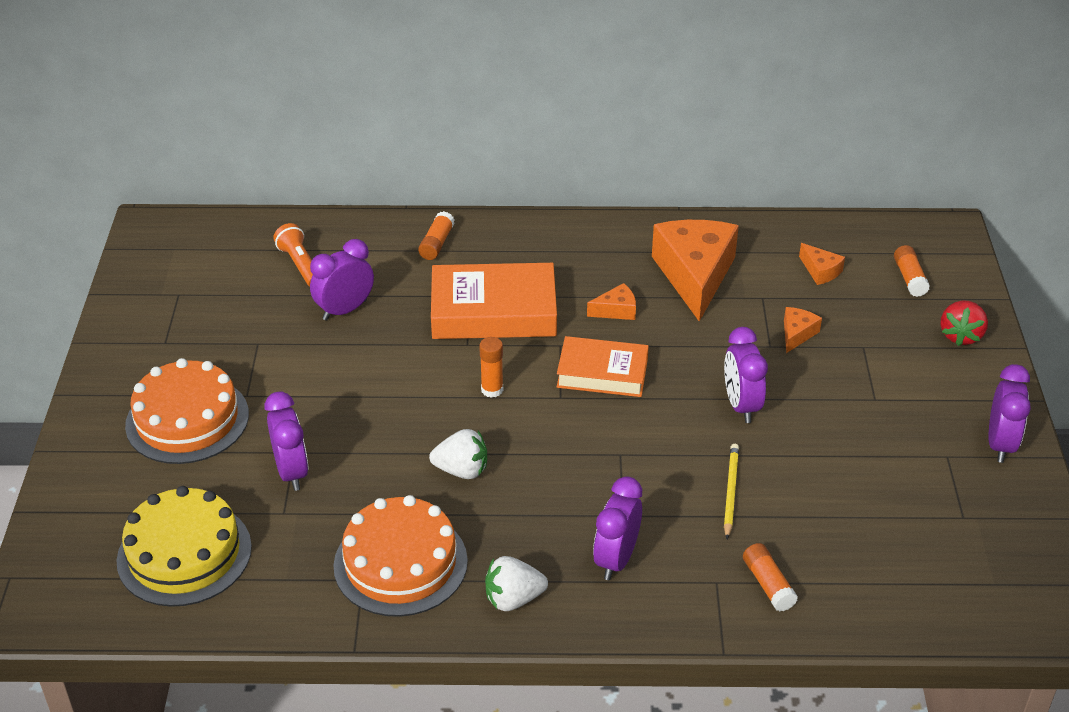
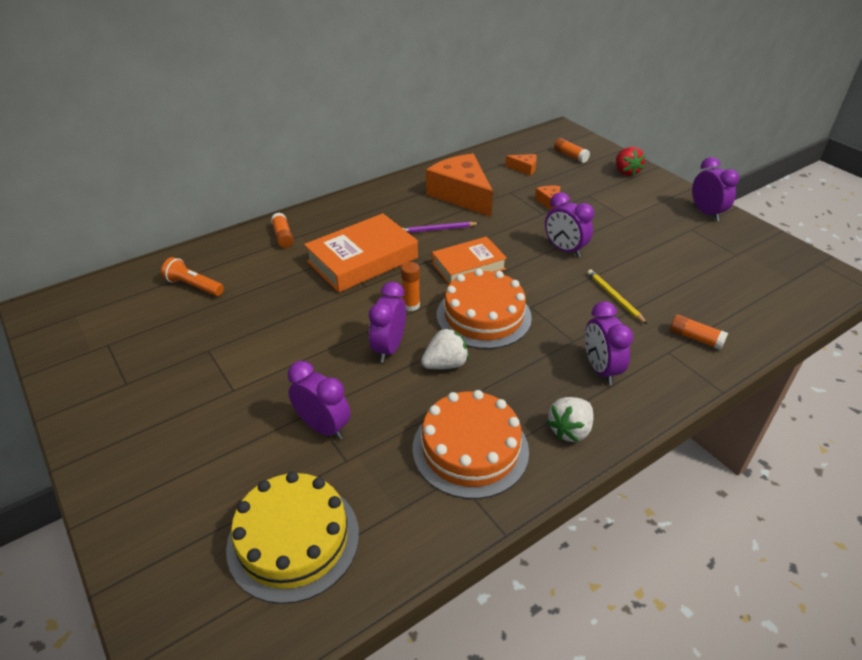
camera: 35 degrees left, 0 degrees up
orange cake [125,358,249,464] -> orange cake moved to [437,269,532,349]
purple clock [310,239,374,321] -> purple clock moved to [369,282,406,363]
orange cheese [587,283,636,320] -> purple pencil [403,222,480,233]

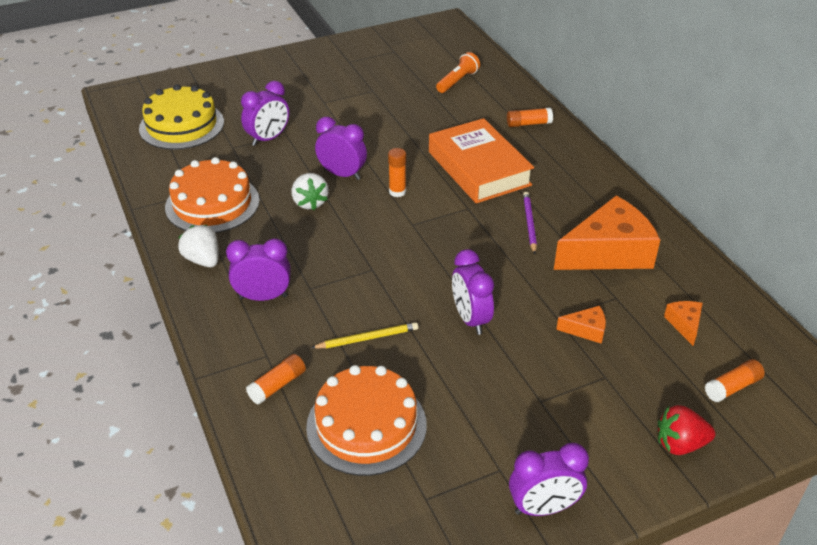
camera: 100 degrees right, 0 degrees up
orange book [432,237,507,284] -> none
orange cake [437,269,532,349] -> orange cake moved to [306,365,427,476]
orange cheese [505,154,537,176] -> orange cheese turned 150 degrees clockwise [664,301,703,346]
purple clock [545,192,594,257] -> purple clock turned 75 degrees counterclockwise [452,249,494,335]

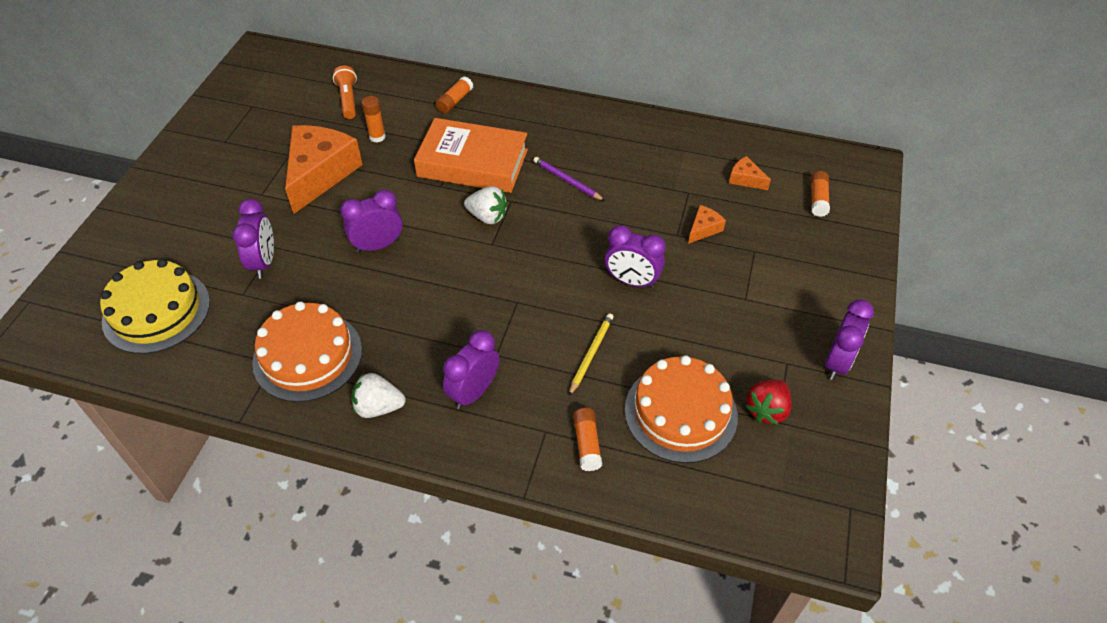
camera: 50 degrees left, 10 degrees up
white strawberry [292,173,329,210] -> white strawberry moved to [464,186,508,224]
orange glue stick [388,148,406,197] -> orange glue stick moved to [362,96,386,142]
orange cheese [554,196,660,270] -> orange cheese moved to [285,125,363,214]
red strawberry [658,405,715,455] -> red strawberry moved to [745,380,792,425]

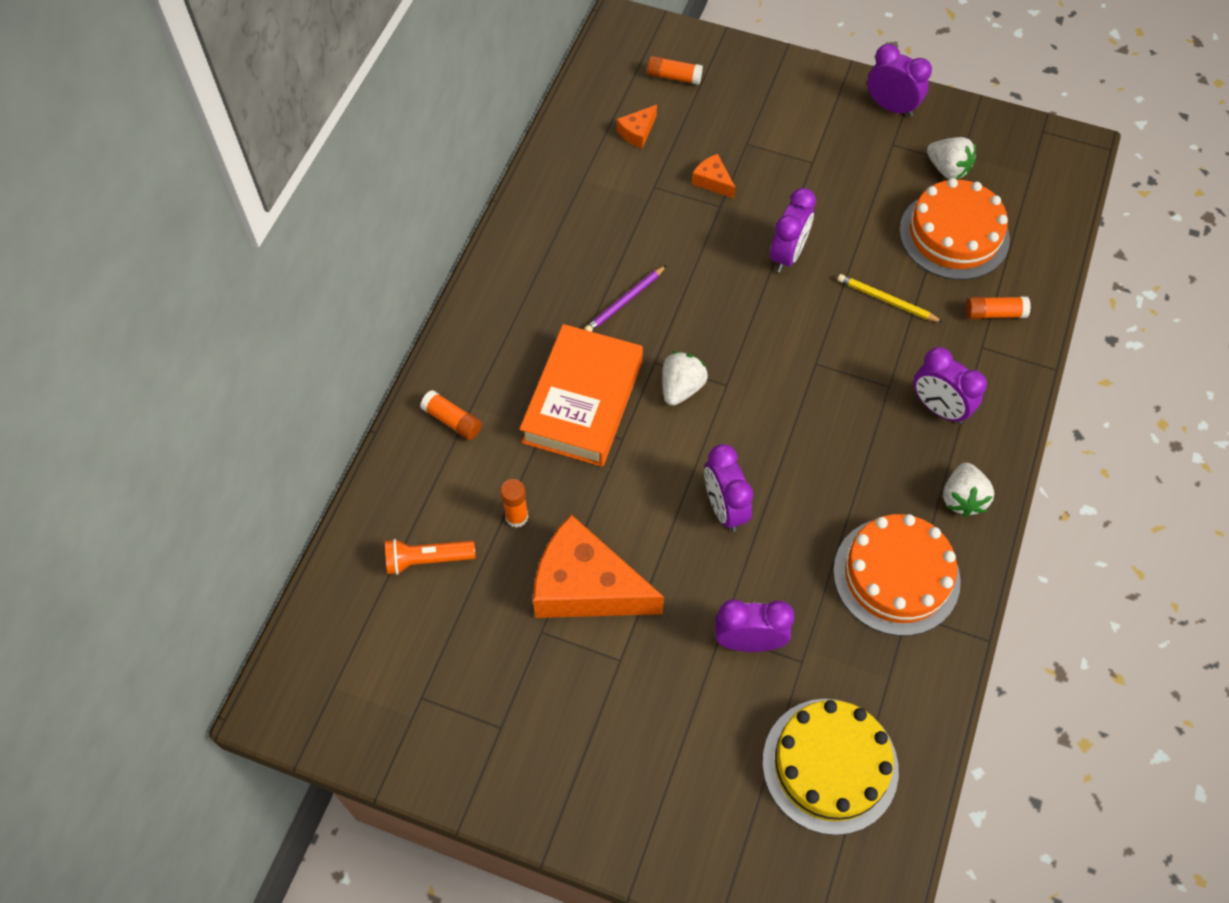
camera: 85 degrees left, 10 degrees up
red strawberry [745,380,792,425] -> white strawberry [927,137,976,179]

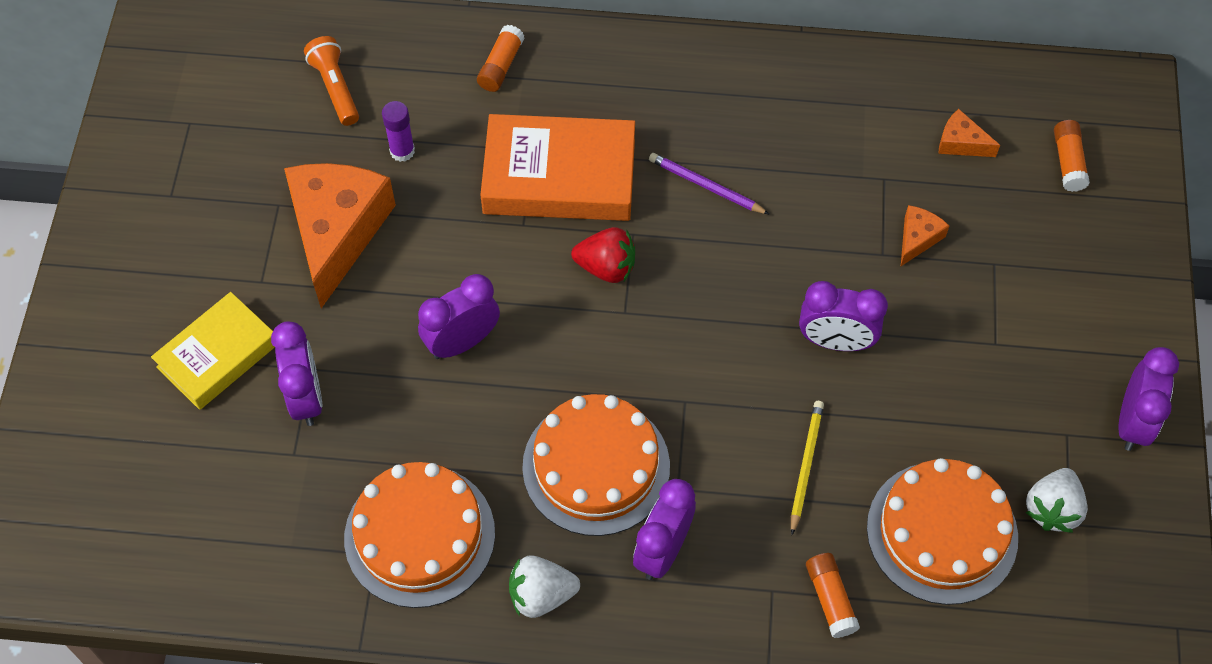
camera: 75 degrees right, 0 degrees up
orange glue stick [500,479,528,528] -> purple glue stick [382,101,415,162]
white strawberry [662,351,708,406] -> red strawberry [571,227,635,283]
yellow cake [762,699,899,835] -> none
none -> yellow book [151,292,275,410]
none -> orange cake [522,394,670,536]

